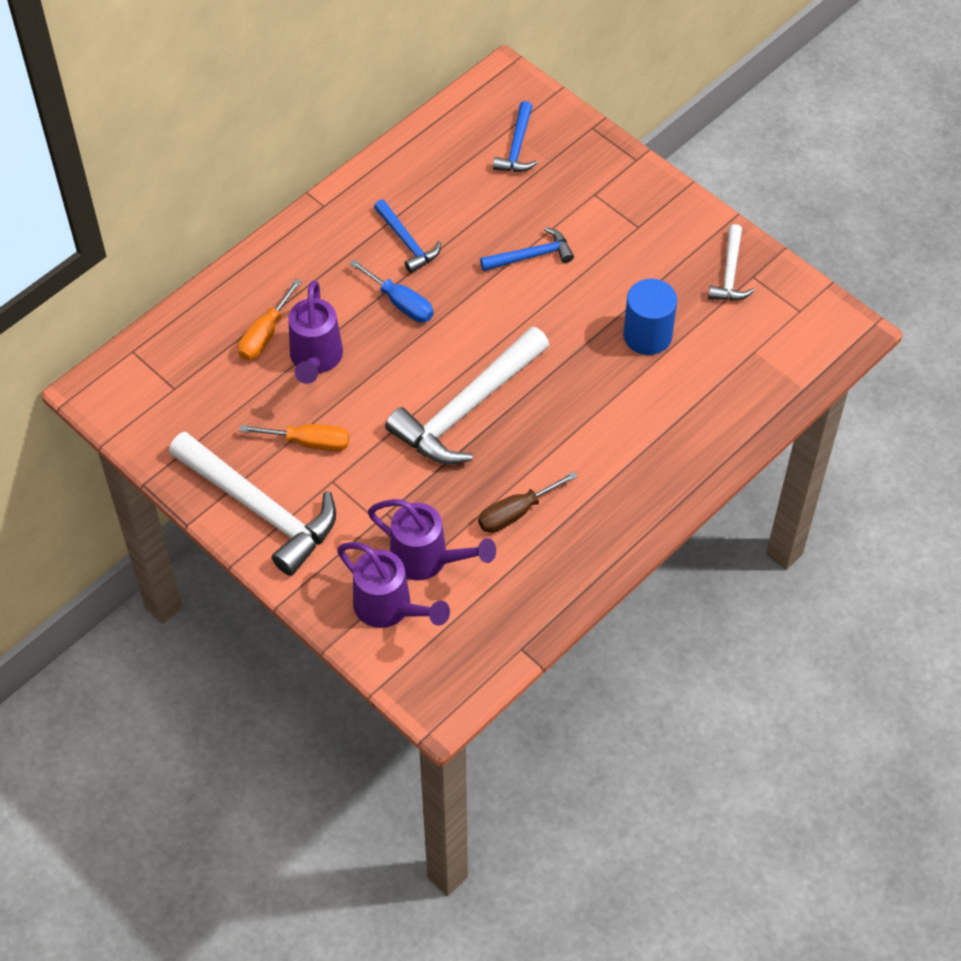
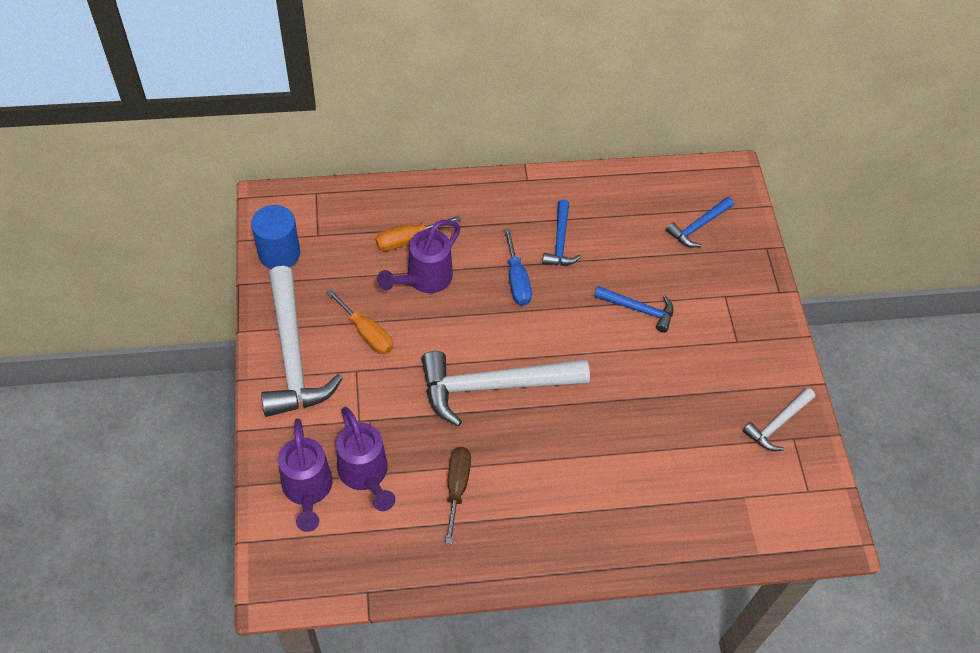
camera: 35 degrees right, 0 degrees up
brown screwdriver [478,471,577,533] -> brown screwdriver turned 90 degrees clockwise [445,447,471,544]
blue cylinder [623,279,677,355] -> blue cylinder moved to [251,205,300,269]

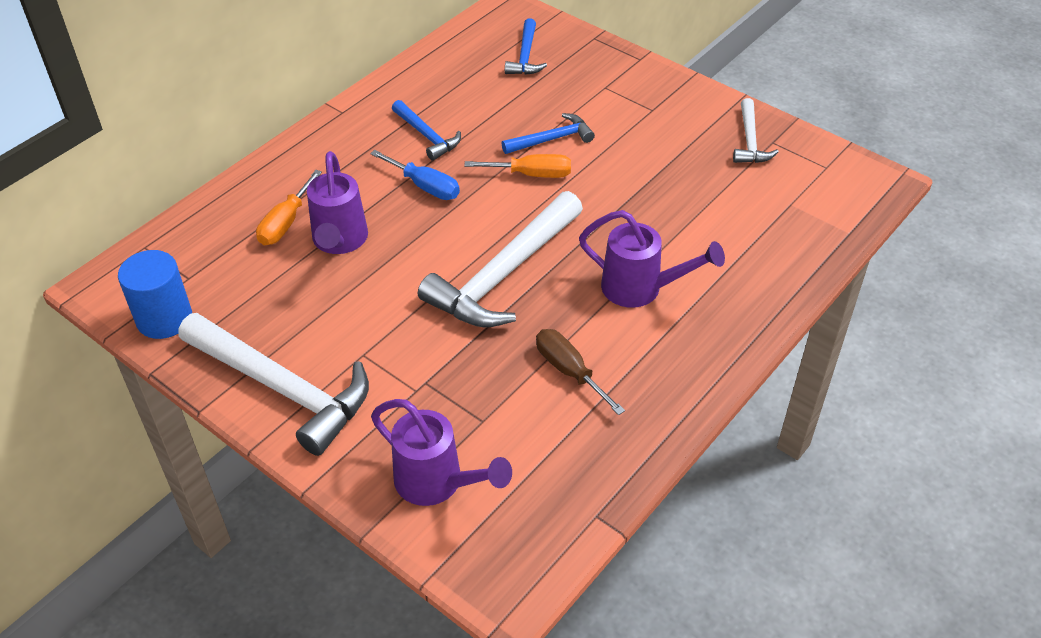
camera: 40 degrees left, 10 degrees down
orange screwdriver [326,289,393,354] -> orange screwdriver moved to [464,154,571,178]
purple watering can [336,407,395,511] -> purple watering can moved to [579,210,725,308]

